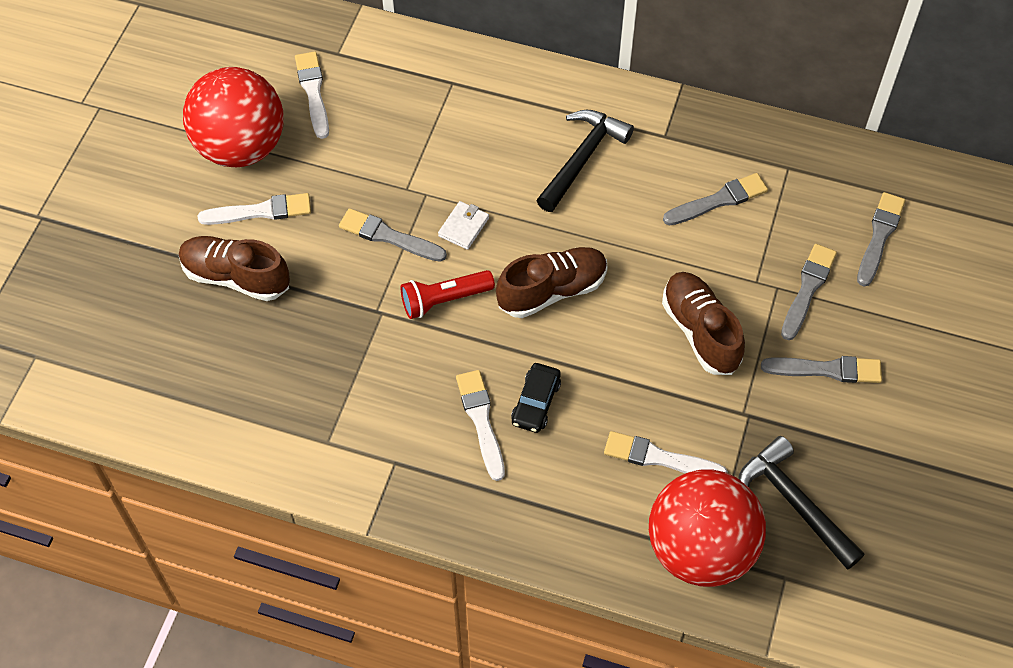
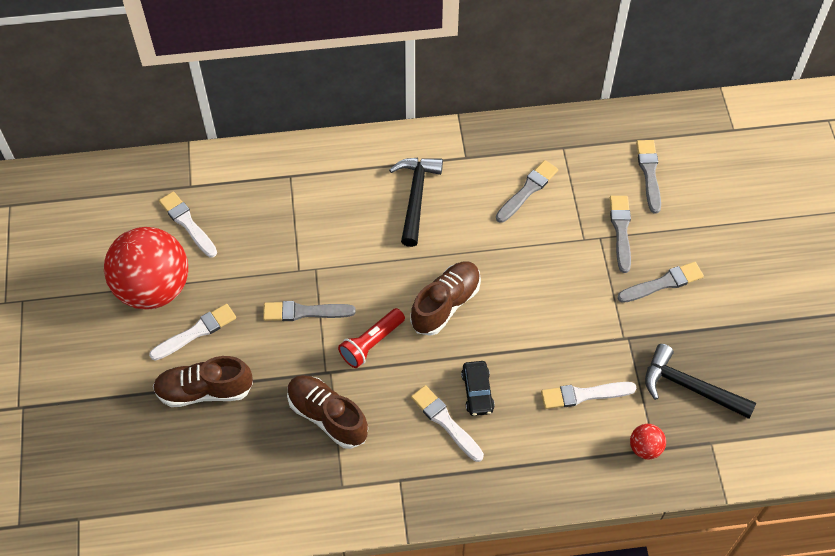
camera: 25 degrees left, 0 degrees up
white wallet [438,201,489,250] -> none
red ball [649,470,766,587] -> red ball [630,424,666,459], size x0.41
brown shoe [662,272,745,375] -> brown shoe moved to [287,375,368,449]

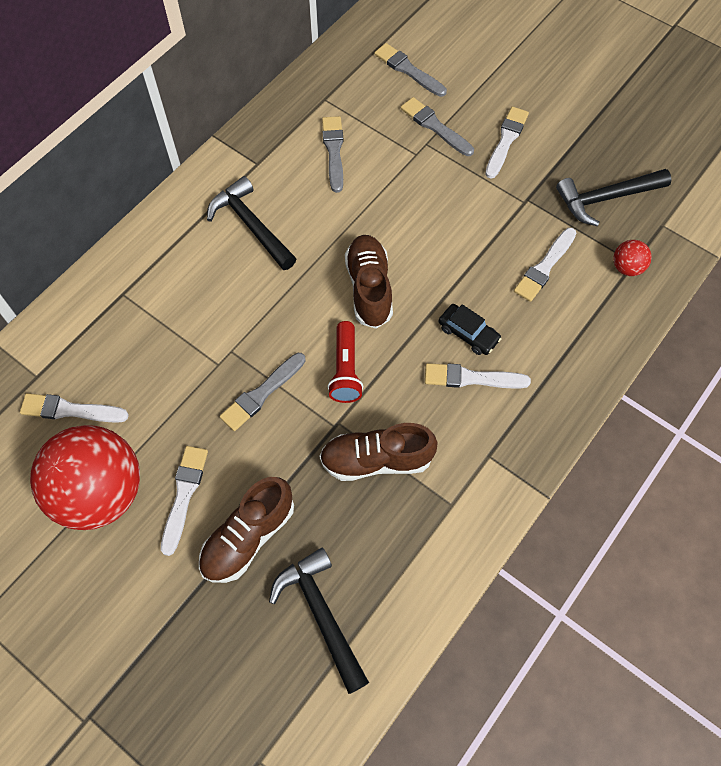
camera: 45 degrees left, 5 degrees up
grey brush [617,262,704,303] -> white brush [485,107,529,178]
none -> black hammer [269,547,369,694]

